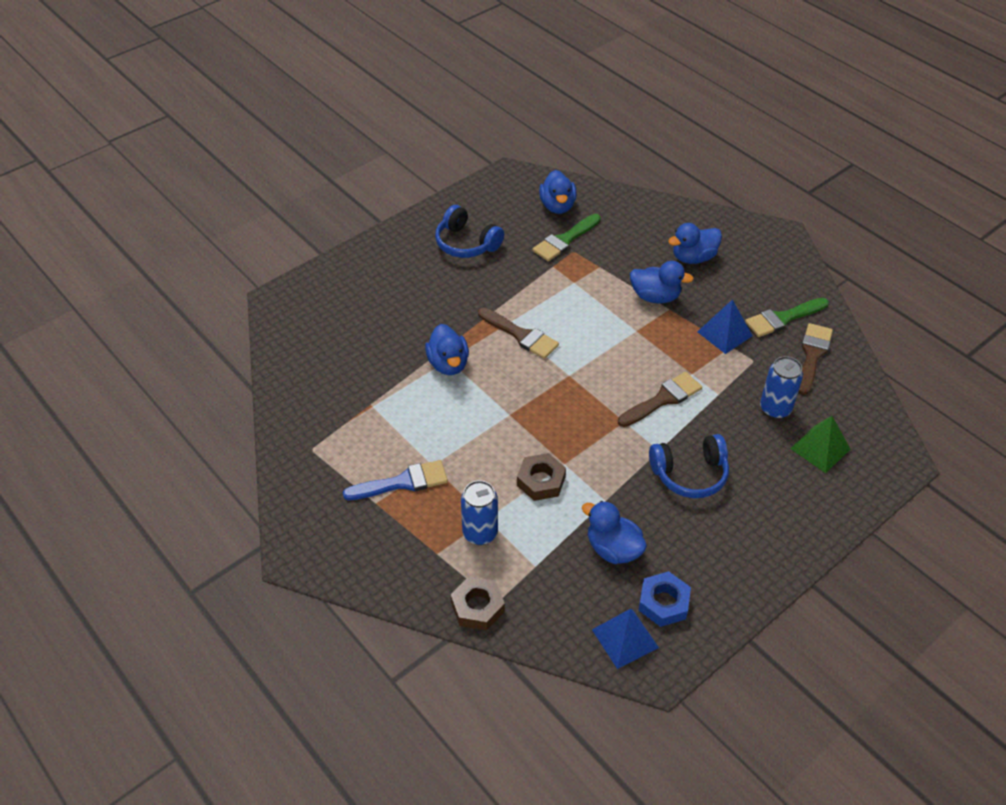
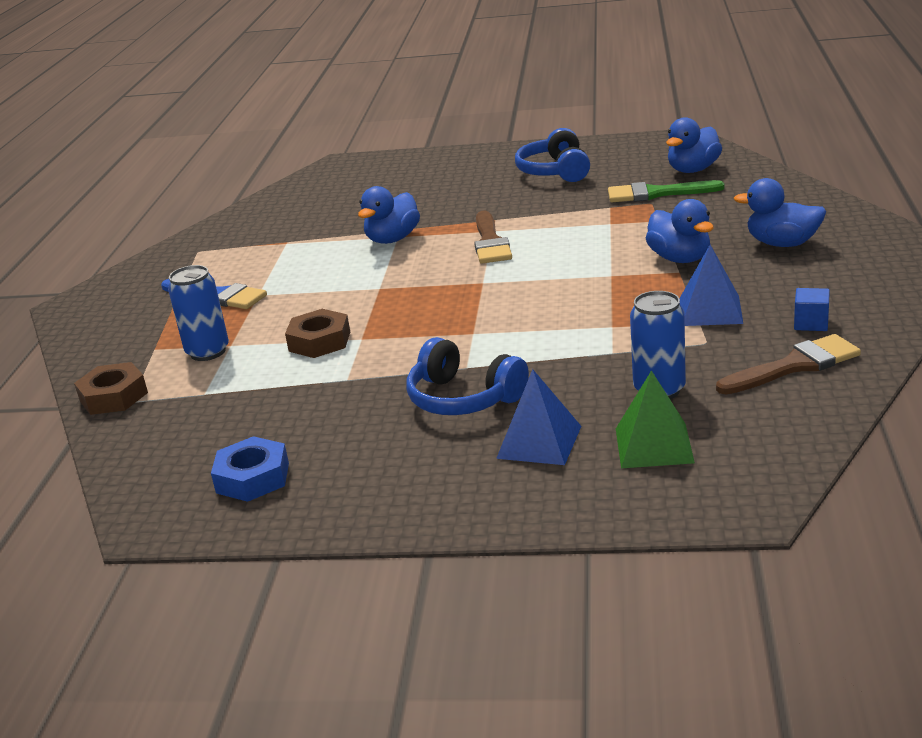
camera: 50 degrees right, 20 degrees down
blue duck [582,501,647,564] -> none
blue pyramid [592,609,659,669] -> blue pyramid moved to [496,369,581,465]
brown brush [618,372,702,427] -> none
green brush [745,298,829,337] -> blue cube [794,288,830,331]

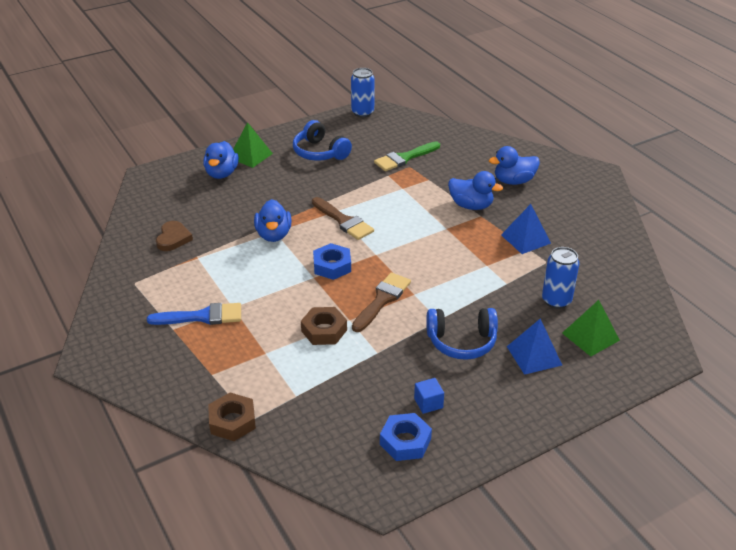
camera: 40 degrees left, 10 degrees up
blue can [168,265,229,361] -> blue can moved to [351,68,375,117]
blue duck [666,117,722,173] -> blue duck moved to [203,141,239,179]
brown brush [716,334,861,394] -> brown brush moved to [352,273,411,332]
blue cube [794,288,830,331] -> blue cube moved to [414,378,444,414]
none -> brown heart [156,221,193,251]
none -> green pyramid [233,122,273,168]
none -> blue nut [313,243,351,280]

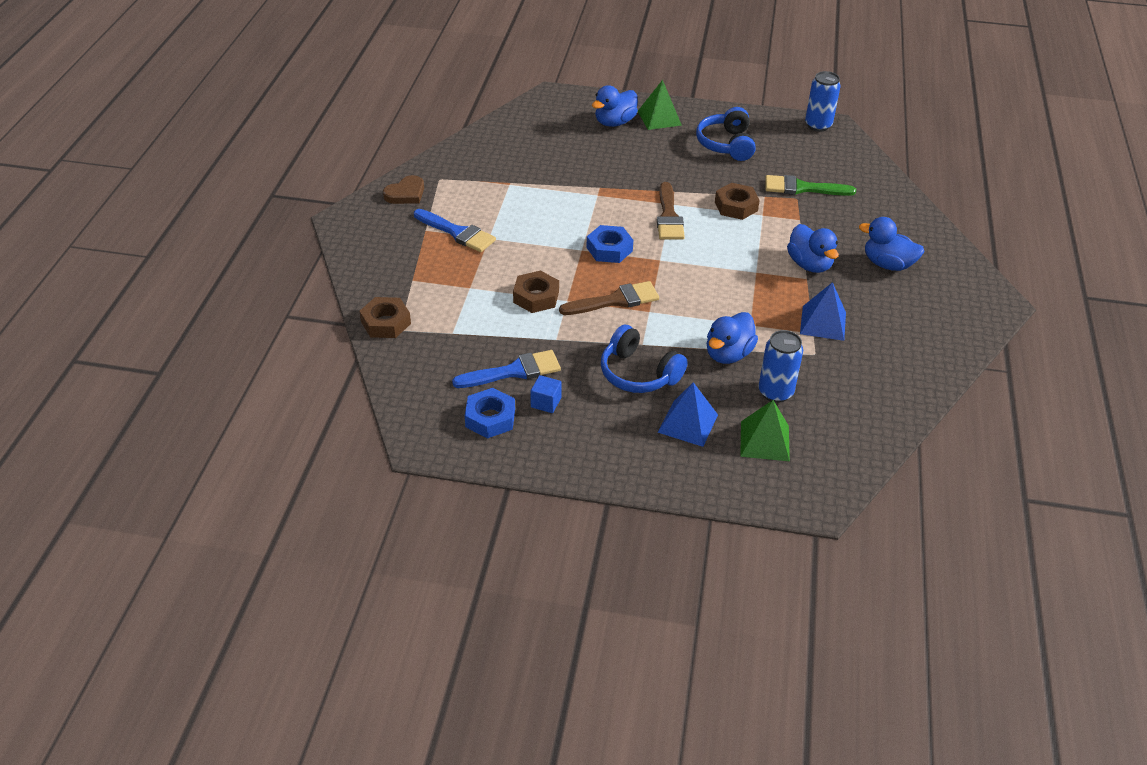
camera: 40 degrees right, 5 degrees up
brown heart [156,221,193,251] -> brown heart moved to [383,175,424,204]
blue duck [254,199,292,242] -> blue duck moved to [707,312,758,364]
none -> blue brush [452,350,561,388]
none -> brown nut [715,183,760,220]

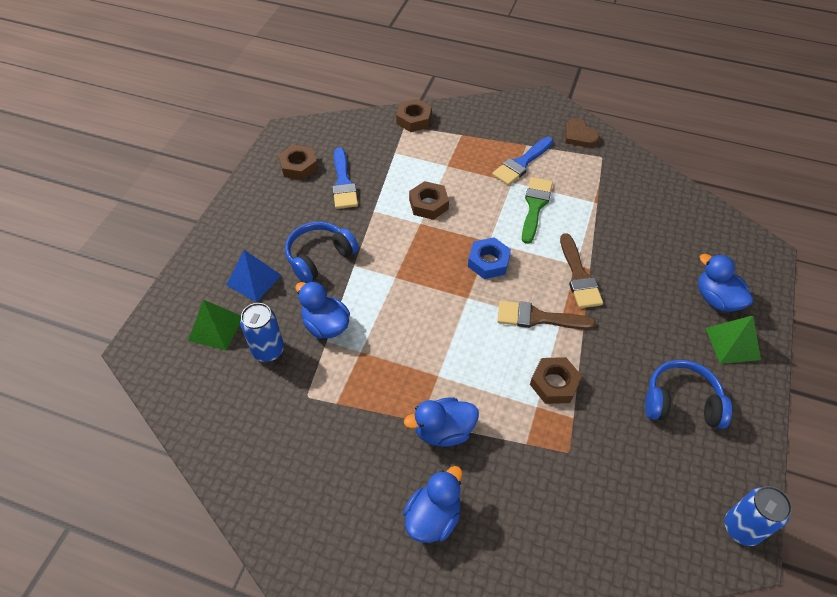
camera: 100 degrees right, 10 degrees up
blue nut [465,388,515,438] -> brown nut [278,145,318,180]
blue cube [530,375,562,413] -> none
brown brush [559,281,659,315] -> brown brush moved to [560,233,603,308]
green brush [765,175,856,196] -> green brush moved to [522,177,553,244]
blue pyramid [800,282,846,341] -> none

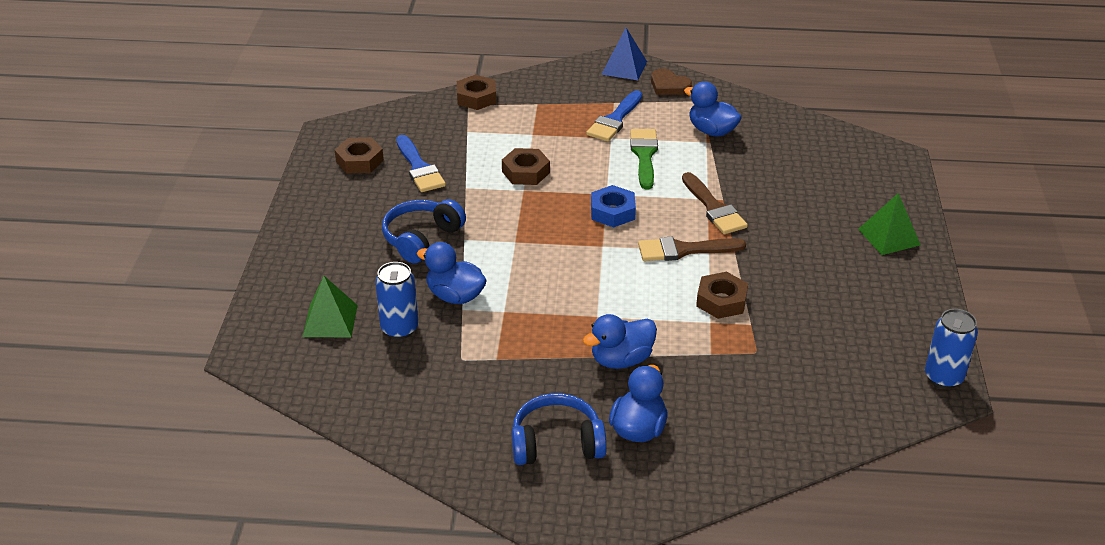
camera: 15 degrees left, 15 degrees down
blue pyramid [226,250,282,302] -> blue pyramid moved to [601,28,647,80]
blue headphones [645,360,732,429] -> blue headphones moved to [512,393,607,465]
blue duck [698,254,753,312] -> blue duck moved to [684,81,742,137]

